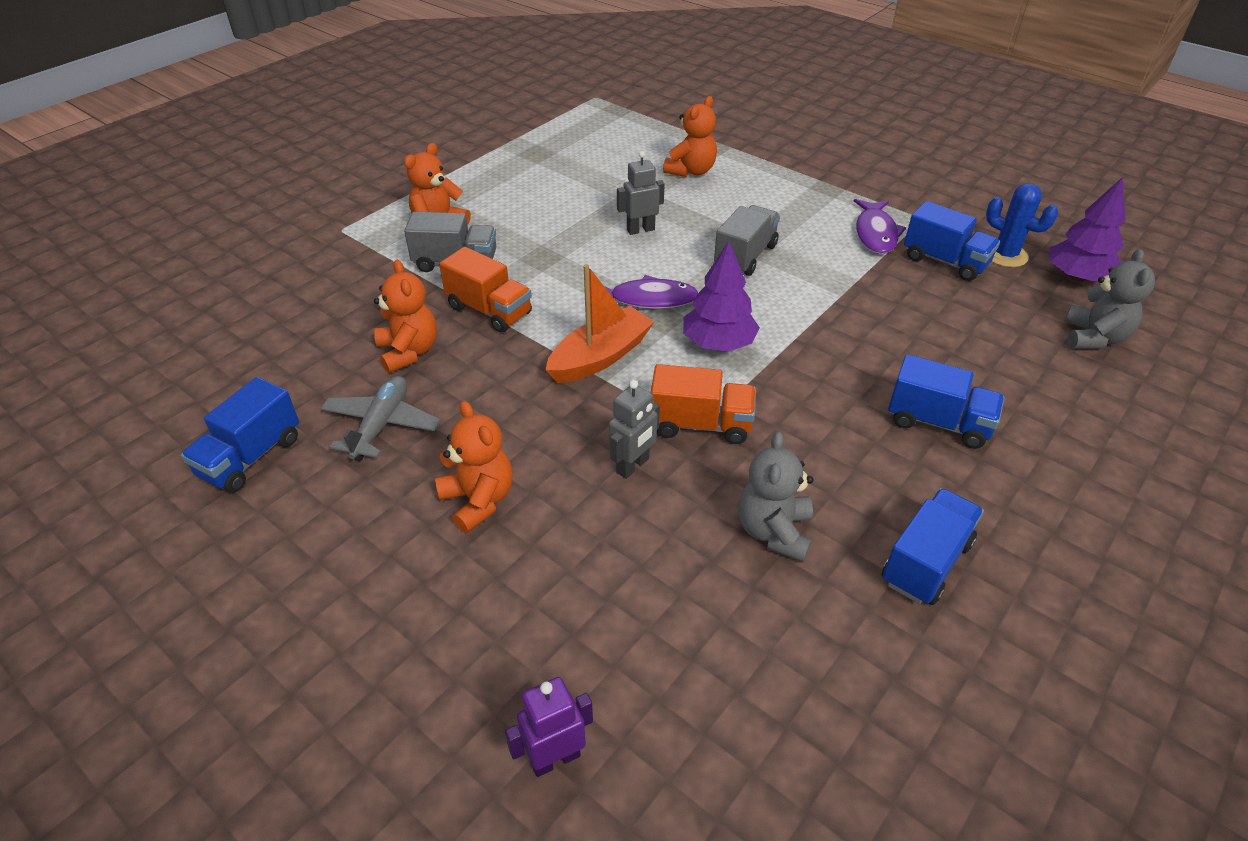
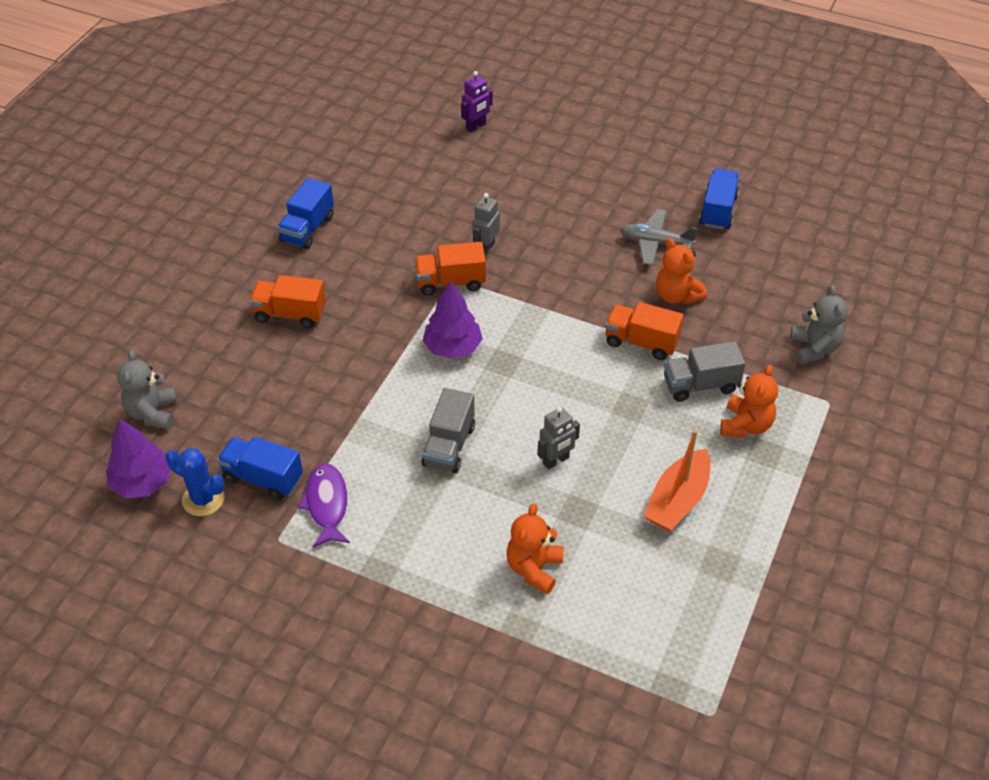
camera: 165 degrees right, 5 degrees up
grey plane [320,376,441,461] -> grey plane turned 105 degrees clockwise [620,209,698,266]
orange teddy bear [435,401,513,533] -> none
orange boat [546,264,654,383] -> orange boat moved to [644,430,711,531]
purple fish [604,275,698,309] -> none
grey teddy bear [738,431,813,562] -> grey teddy bear moved to [790,285,847,365]
blue truck [888,354,1005,449] -> orange truck [249,275,326,328]

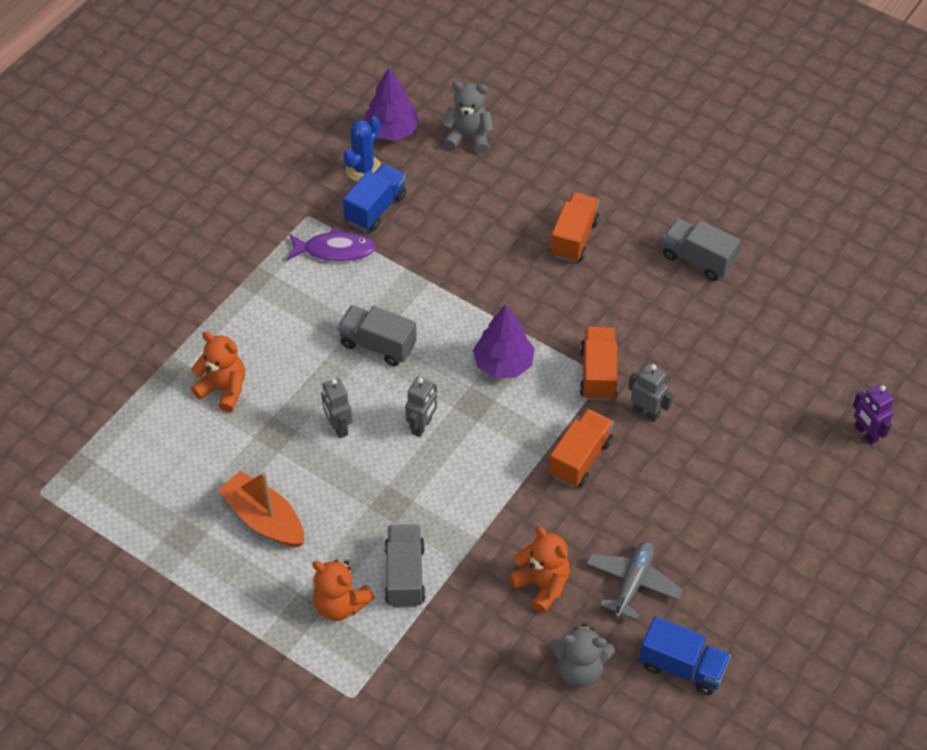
camera: 100 degrees right, 5 degrees up
blue truck [277,178,334,249] -> grey truck [663,219,741,281]
orange truck [605,302,684,360] -> orange truck moved to [549,408,614,487]
orange teddy bear [656,238,707,305] -> orange teddy bear turned 75 degrees clockwise [509,526,570,613]
grey teddy bear [790,285,847,365] -> grey teddy bear moved to [549,623,615,687]
none -> grey robot [405,377,437,437]

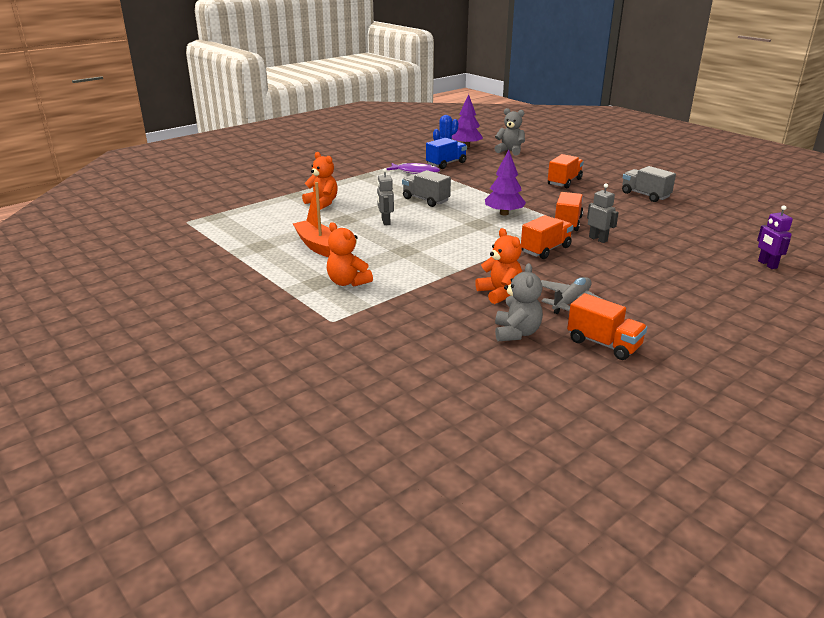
camera: 15 degrees right, 25 degrees down
grey truck [385,525,426,608] -> none
grey robot [405,377,437,437] -> none
grey teddy bear [549,623,615,687] -> grey teddy bear turned 105 degrees counterclockwise [495,263,543,341]
blue truck [639,616,731,695] -> orange truck [567,293,647,360]

